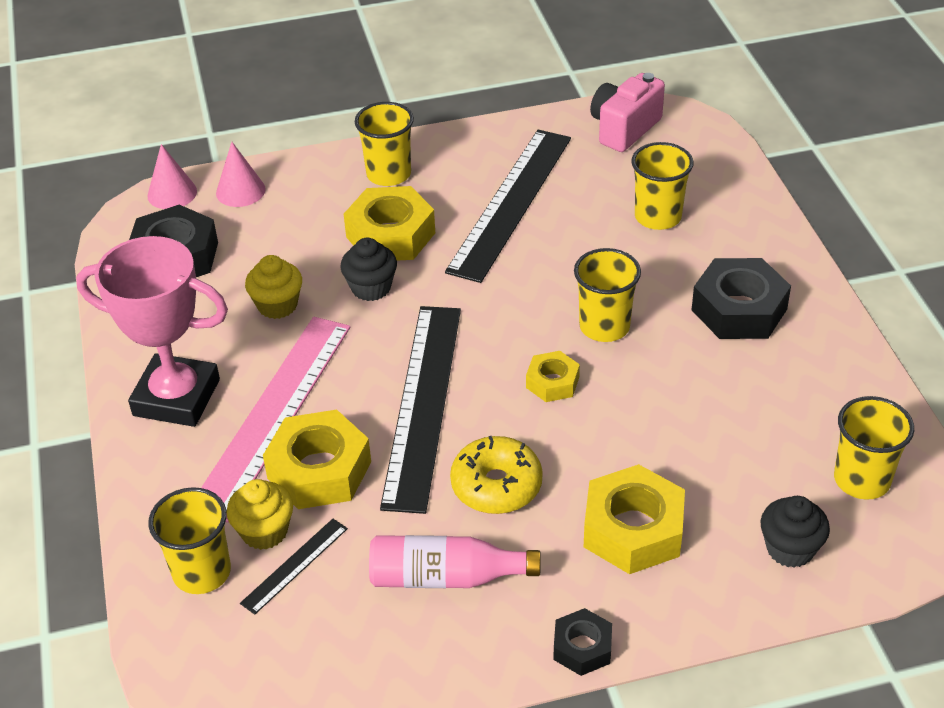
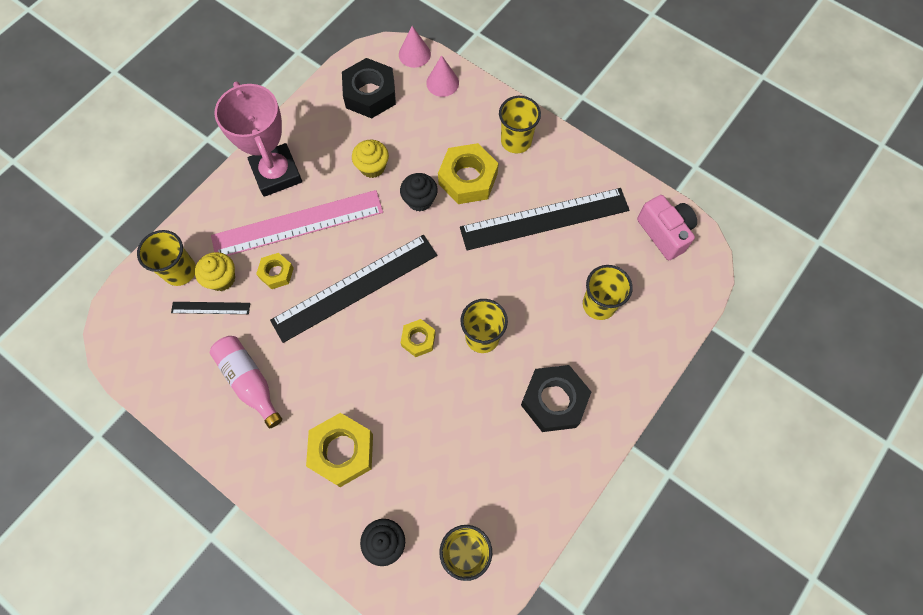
camera: 50 degrees right, 25 degrees up
yellow nut [263,410,371,509] -> yellow nut [256,253,294,289], size x0.55
yellow donut [450,436,543,514] -> none
black nut [553,608,612,676] -> none
pink camera [590,73,665,152] -> pink camera turned 60 degrees clockwise [637,195,697,260]

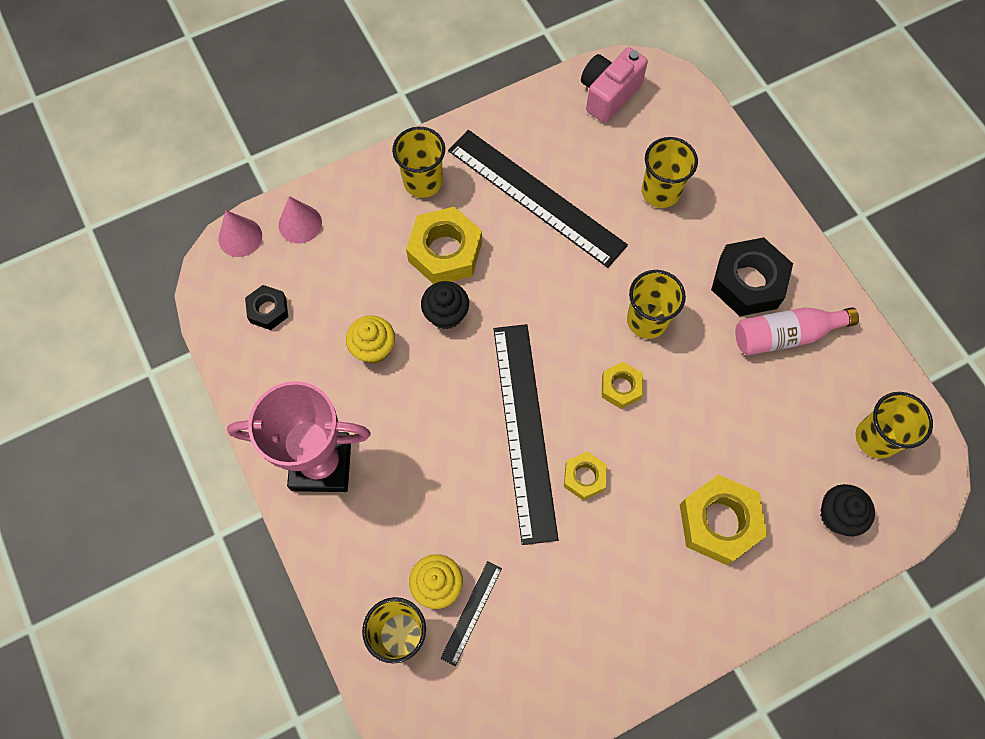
camera: 65 degrees left, 0 degrees up
pink bottle [210,336,282,428] -> pink bottle moved to [735,307,859,355]
pink ruler [211,190,383,256] -> none
yellow nut [256,253,294,289] -> yellow nut moved to [564,451,607,500]
black nut [342,58,396,118] -> black nut [245,285,288,330], size x0.55
black ruler [460,188,629,250] -> black ruler turned 60 degrees counterclockwise [448,130,628,268]
pink camera [637,195,697,260] -> pink camera turned 45 degrees counterclockwise [581,47,648,123]

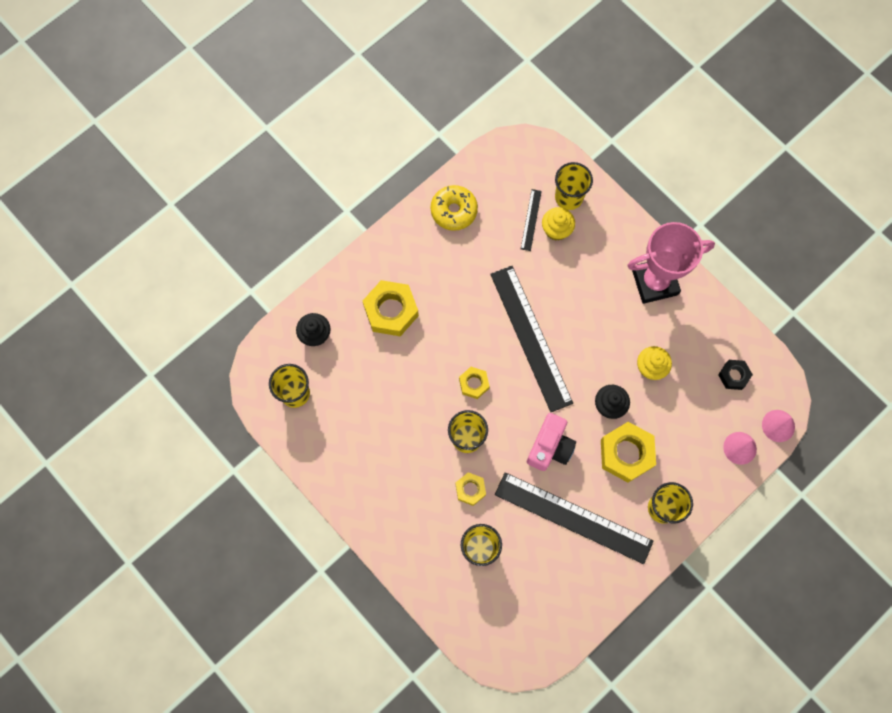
camera: 165 degrees right, 5 degrees up
yellow nut [564,451,607,500] -> yellow nut moved to [455,472,486,506]
pink camera [581,47,648,123] -> pink camera moved to [527,413,576,471]
black nut [711,237,793,316] -> none
pink bottle [735,307,859,355] -> none
none -> yellow donut [430,185,478,231]

